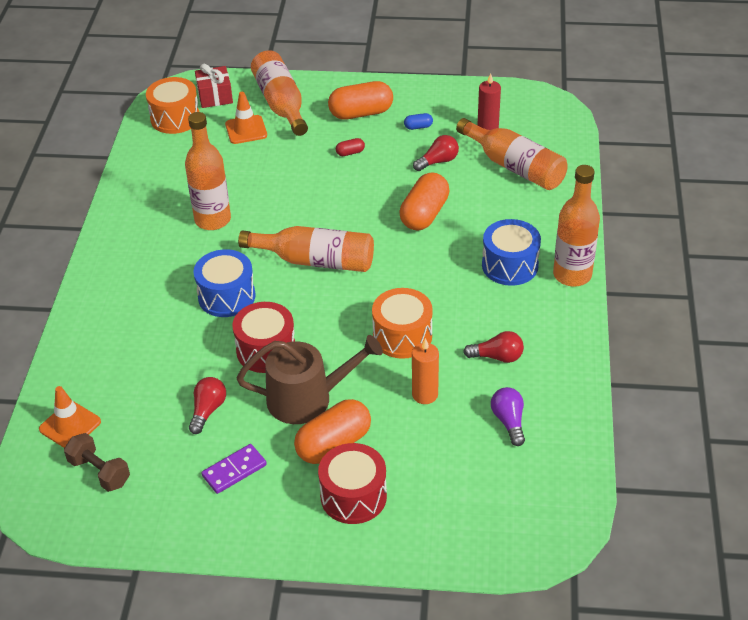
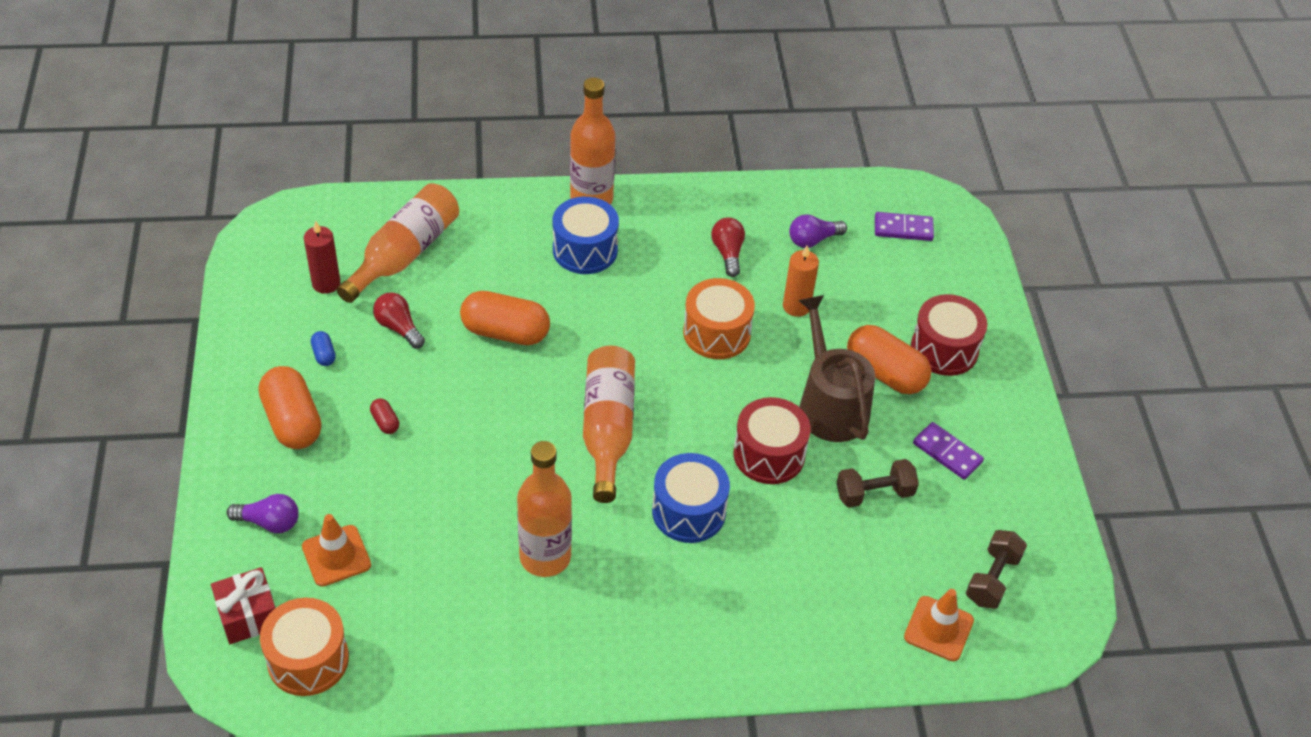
camera: 105 degrees left, 5 degrees up
red light bulb [189,377,226,434] -> brown dumbbell [837,459,919,508]
orange bottle [251,50,308,136] -> purple light bulb [226,494,299,533]
none -> purple domino [875,212,934,241]

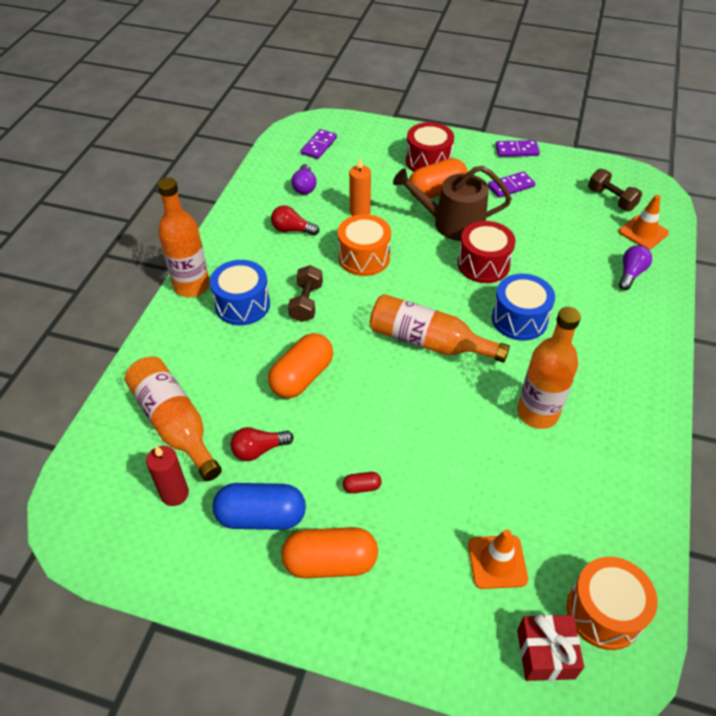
camera: 65 degrees left, 0 degrees up
purple light bulb [226,494,299,533] -> purple light bulb moved to [619,245,652,290]
blue capsule [311,331,336,366] -> blue capsule [213,483,306,530], size x2.28
brown dumbbell [837,459,919,508] -> brown dumbbell moved to [288,265,323,322]
none -> purple domino [495,140,540,157]

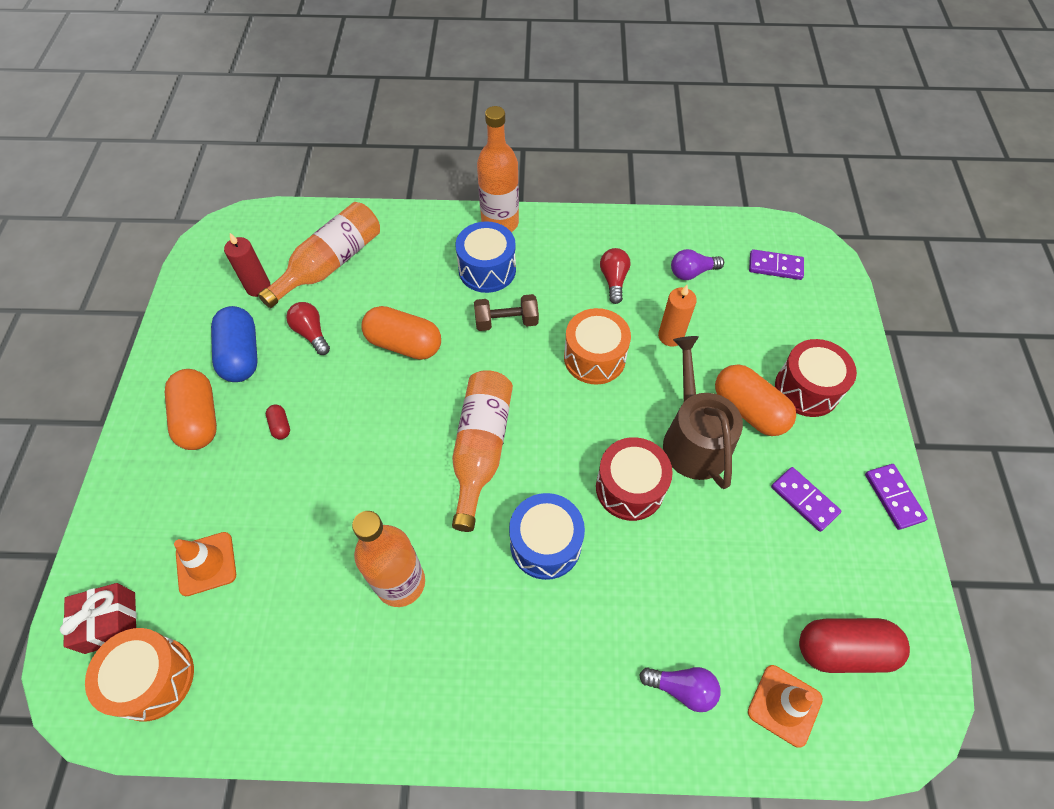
camera: 75 degrees right, 10 degrees up
brown dumbbell [588,169,642,211] -> red capsule [799,618,910,673]

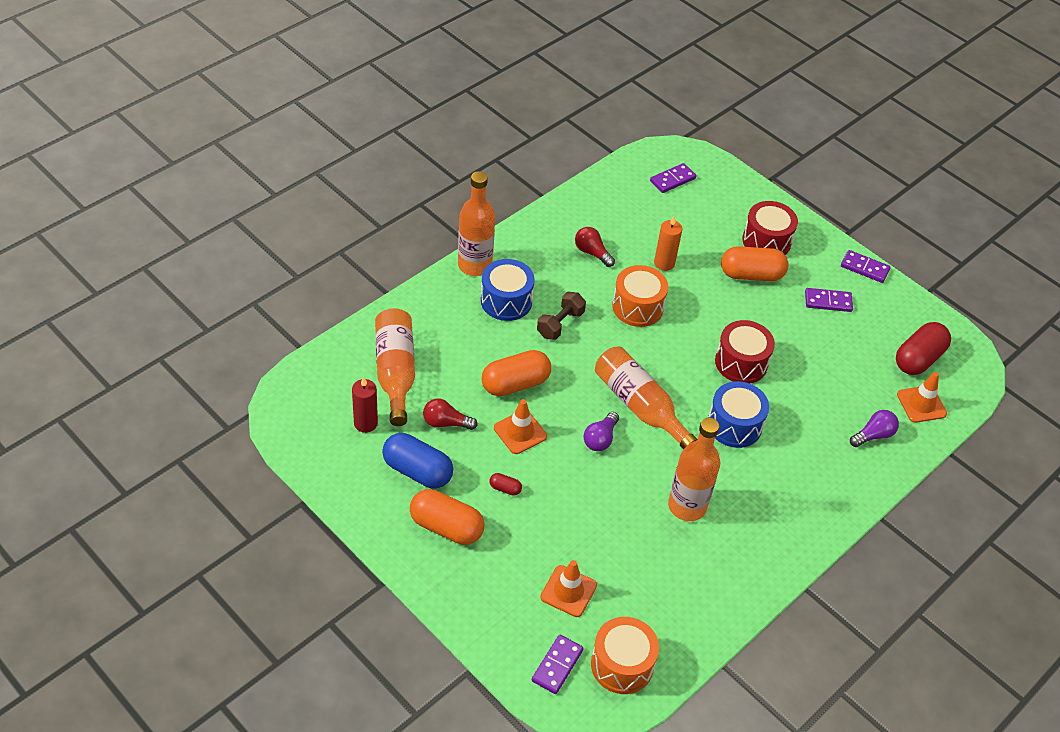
camera: 50 degrees left, 10 degrees down
red gift [60,583,137,654] -> purple domino [532,635,584,694]
brown watering can [663,336,743,489] -> none
purple light bulb [671,249,724,280] -> purple light bulb moved to [584,412,619,451]
none -> orange traffic cone [494,399,547,454]

